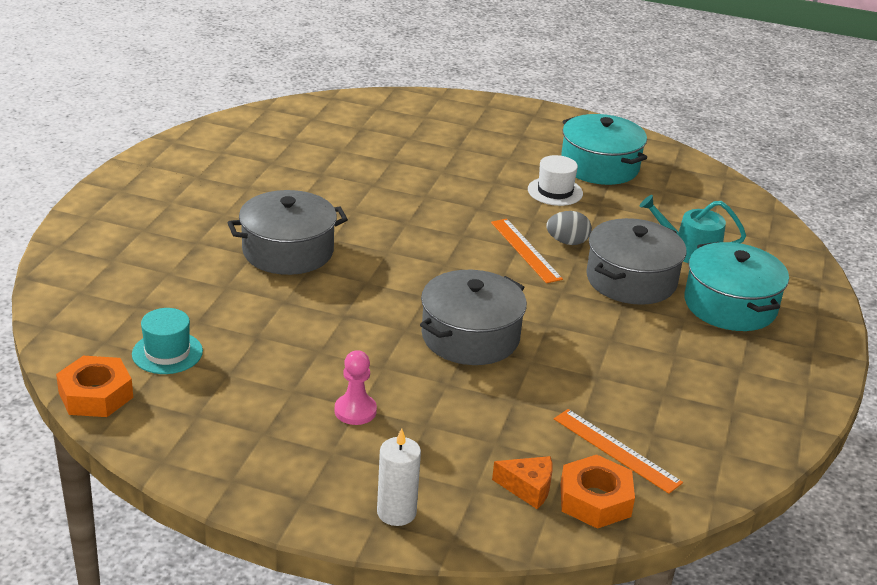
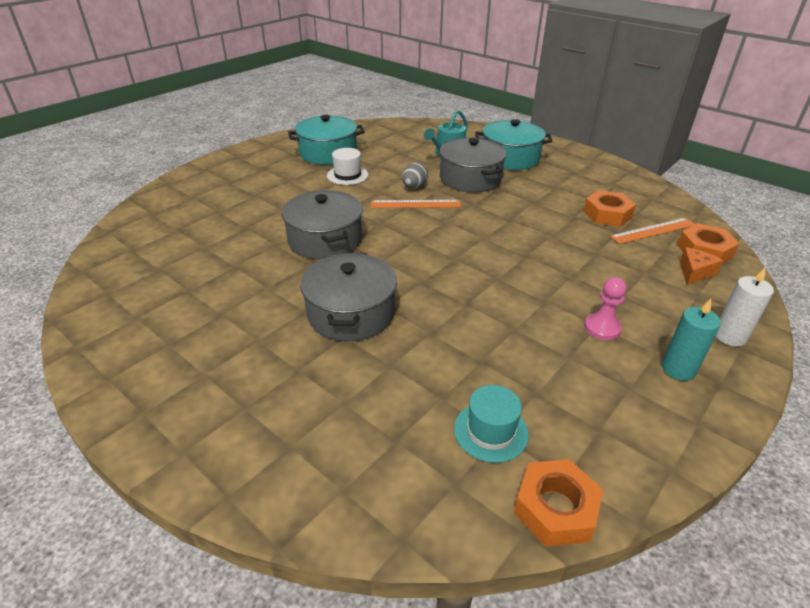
camera: 65 degrees left, 5 degrees up
grey pot [420,270,527,365] -> grey pot moved to [282,190,363,260]
none -> orange nut [583,190,636,227]
none -> turquoise candle [662,299,721,381]

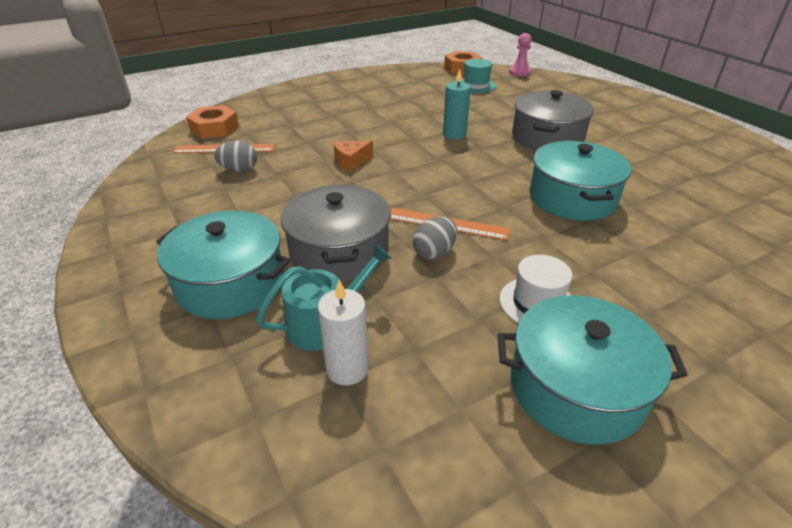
camera: 160 degrees left, 0 degrees up
grey pot [282,190,363,260] -> turquoise pot [530,141,631,221]
orange nut [583,190,636,227] -> grey egg [214,141,257,172]
pink pawn [584,277,626,340] -> pink pawn moved to [509,33,532,76]
turquoise candle [662,299,721,381] -> turquoise candle moved to [443,69,471,140]
orange cheese [679,247,723,285] -> orange cheese moved to [334,140,373,172]
white candle [716,267,774,346] -> white candle moved to [318,280,369,386]

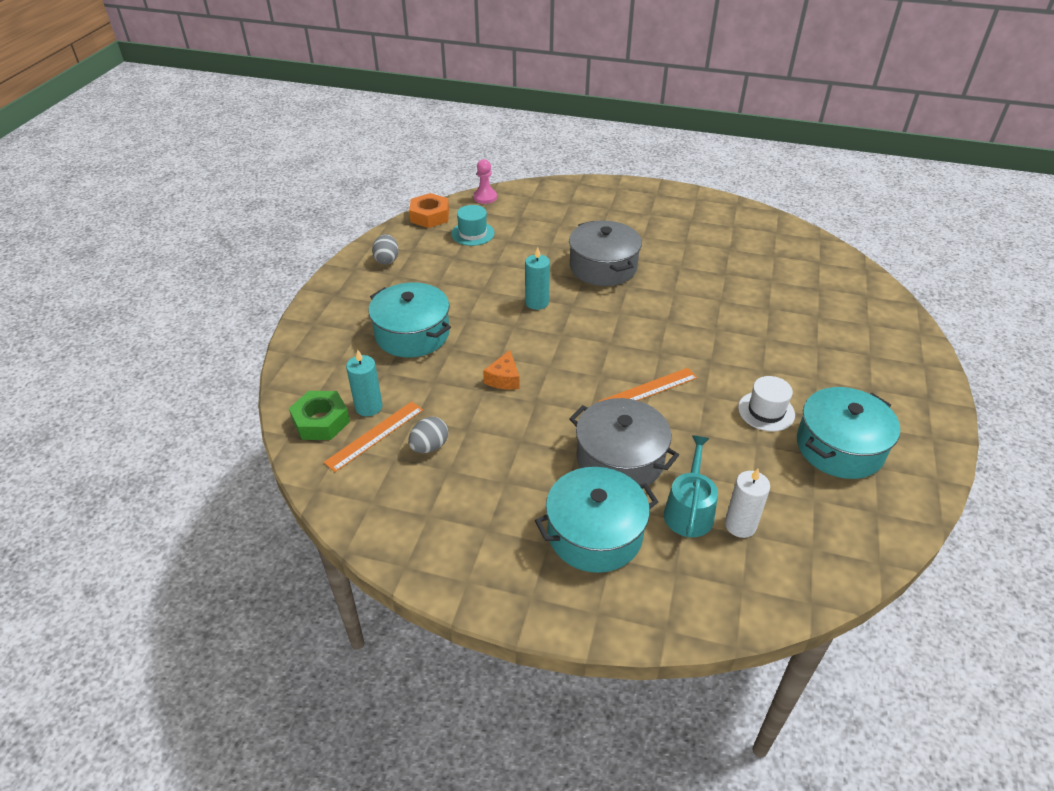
camera: 45 degrees left, 5 degrees up
orange nut [186,105,239,139] -> green nut [289,391,350,440]
grey egg [413,217,457,259] -> grey egg moved to [372,234,399,265]
turquoise pot [530,141,631,221] -> turquoise pot moved to [369,282,451,357]
none -> turquoise candle [346,349,383,416]

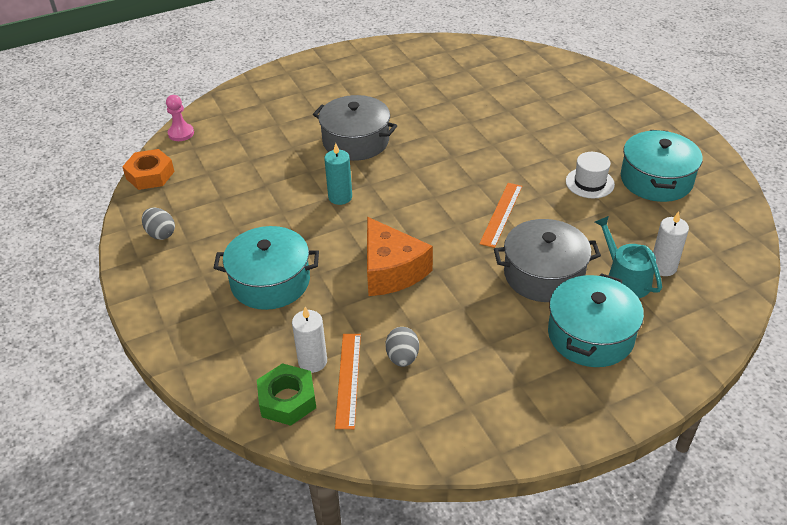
camera: 40 degrees left, 0 degrees up
turquoise candle [346,349,383,416] -> white candle [292,307,327,373]
turquoise hat [451,205,494,246] -> none
orange cheese [483,350,520,390] -> orange cheese [367,217,433,296], size x1.96

